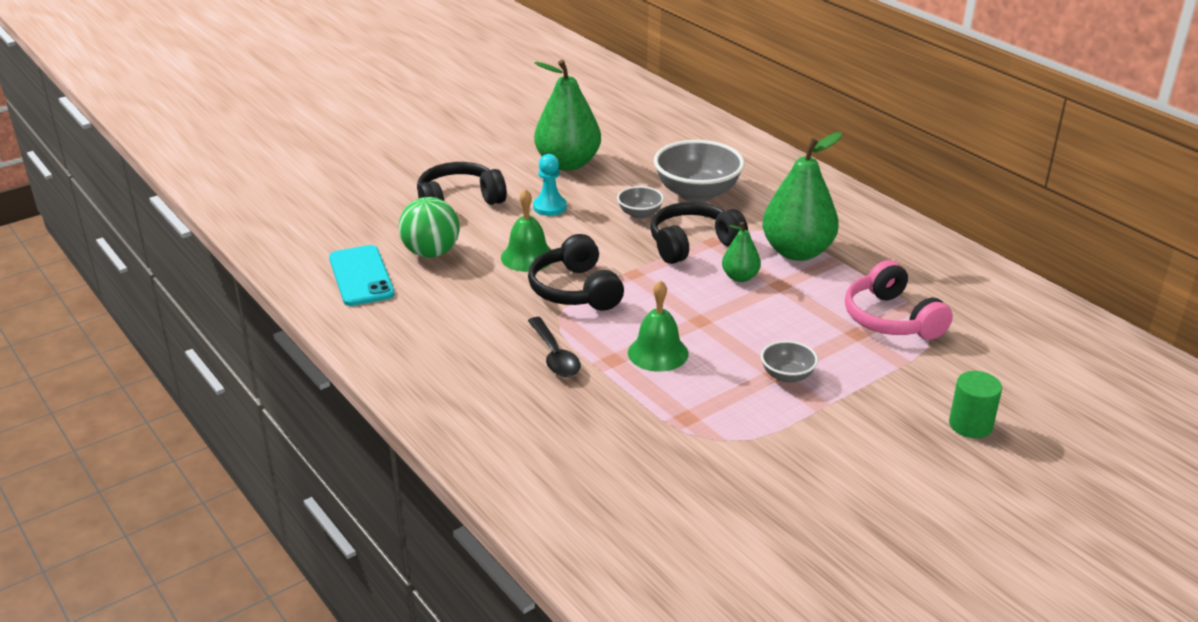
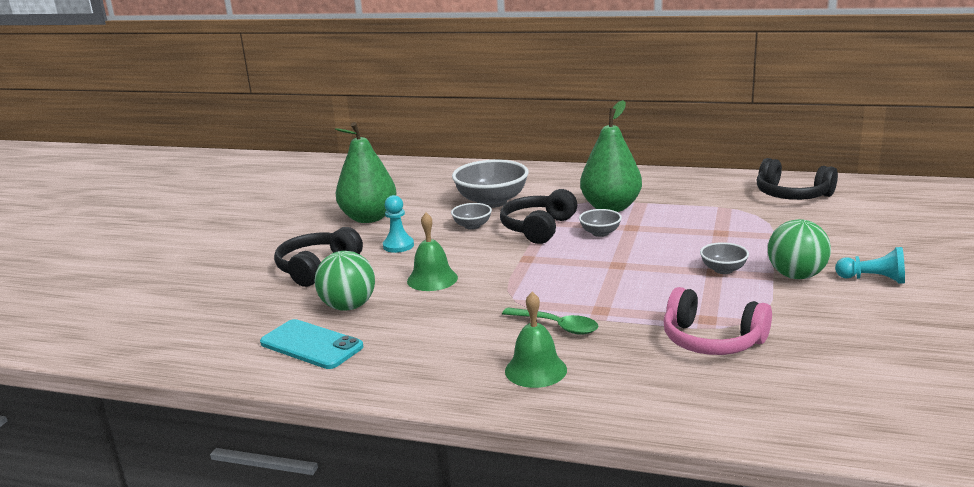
camera: 35 degrees left, 10 degrees down
black headphones [528,234,624,311] -> black headphones moved to [757,158,838,200]
black spoon [528,317,581,377] -> green spoon [502,307,599,335]
green bell [628,280,689,372] -> green bell moved to [505,292,567,388]
green pear [722,222,761,282] -> grey bowl [579,209,622,237]
pink headphones [845,260,953,340] -> pink headphones moved to [663,287,772,355]
green cylinder [949,371,1002,438] -> none
none -> green ball [768,219,831,279]
none -> turquoise pawn [835,247,905,284]

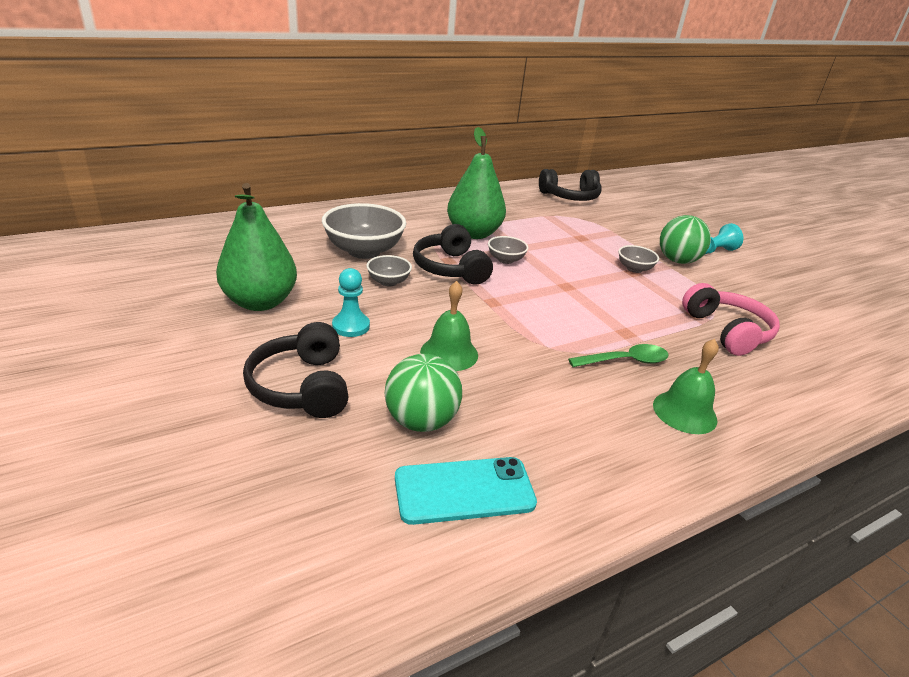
camera: 50 degrees left, 10 degrees up
pink headphones [663,287,772,355] -> pink headphones turned 90 degrees counterclockwise [682,283,780,356]

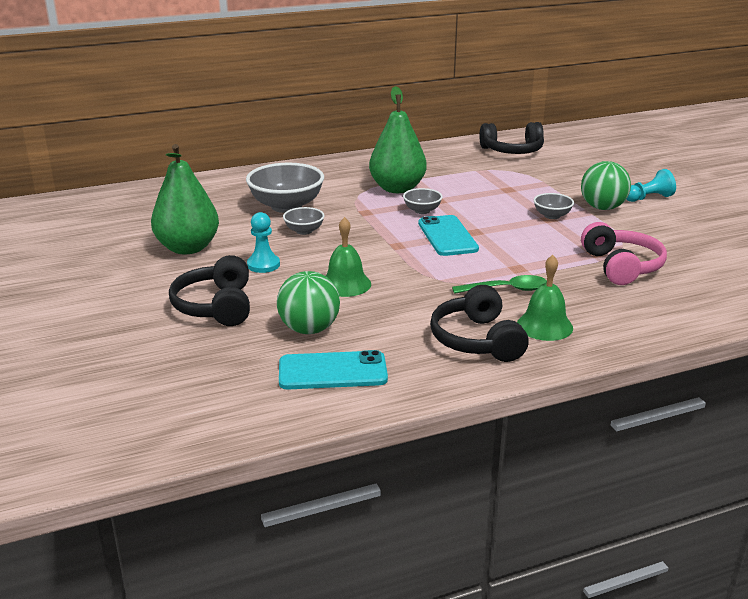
camera: 10 degrees right, 5 degrees down
black headphones [413,224,493,284] -> black headphones moved to [430,285,529,362]
none -> turquoise phone [418,215,479,256]

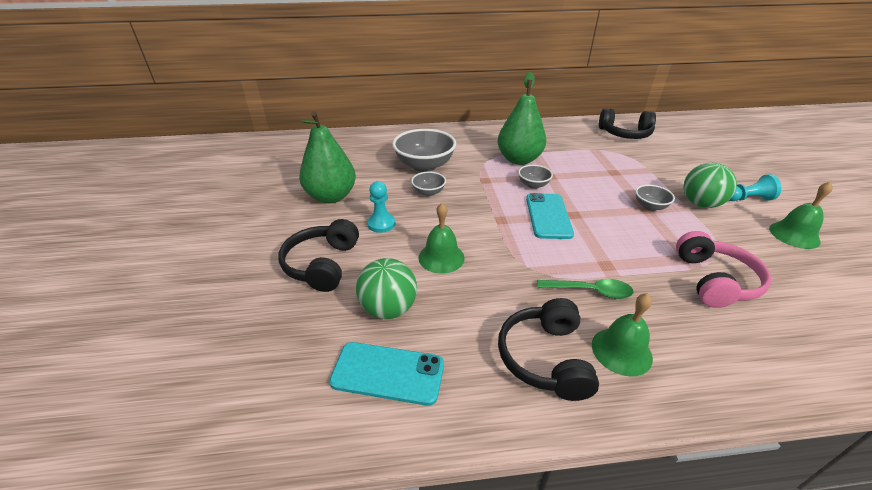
camera: 15 degrees right, 10 degrees up
none -> green bell [769,181,833,249]

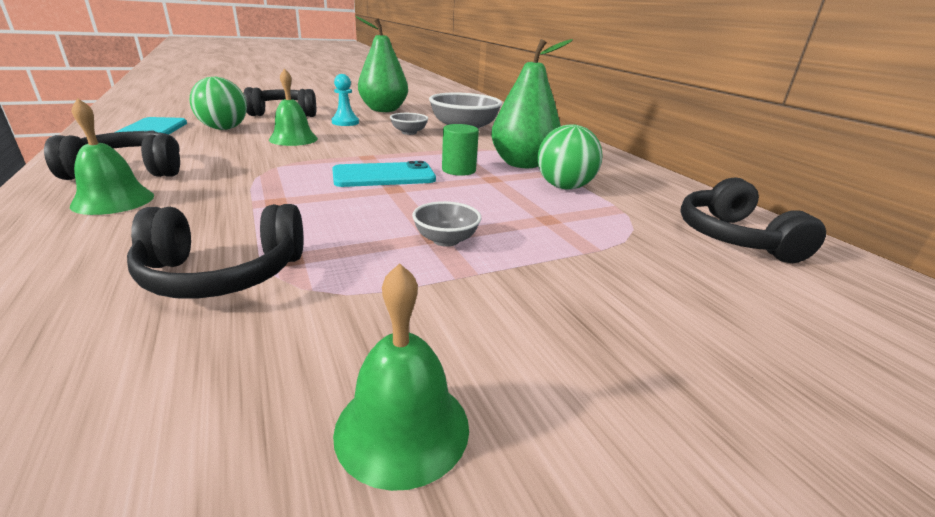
camera: 70 degrees right, 10 degrees down
grey bowl [518,165,553,189] -> green cylinder [442,124,479,176]
green spoon [537,279,634,299] -> none
pink headphones [676,231,771,308] -> black headphones [127,204,303,299]
green ball [683,163,737,208] -> green ball moved to [538,124,603,190]
turquoise pawn [729,174,781,201] -> none

